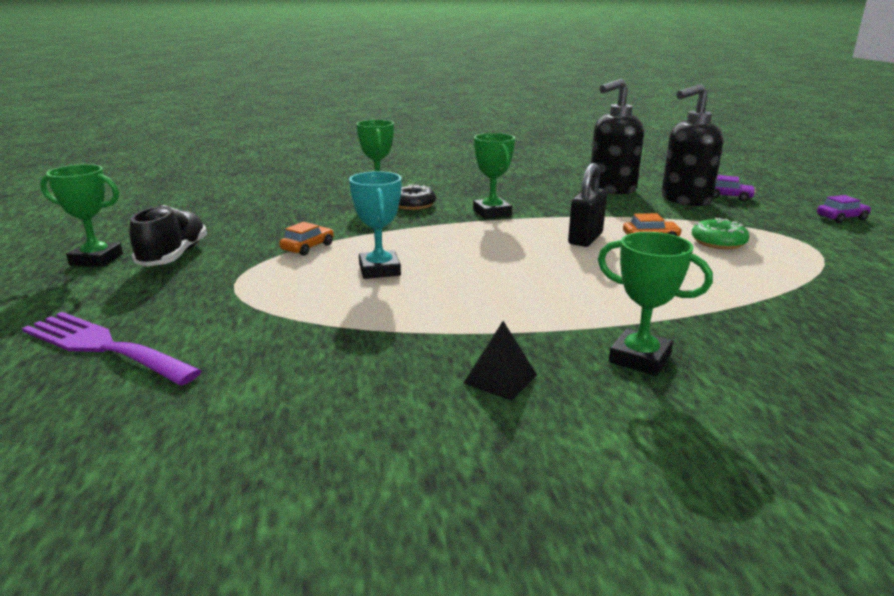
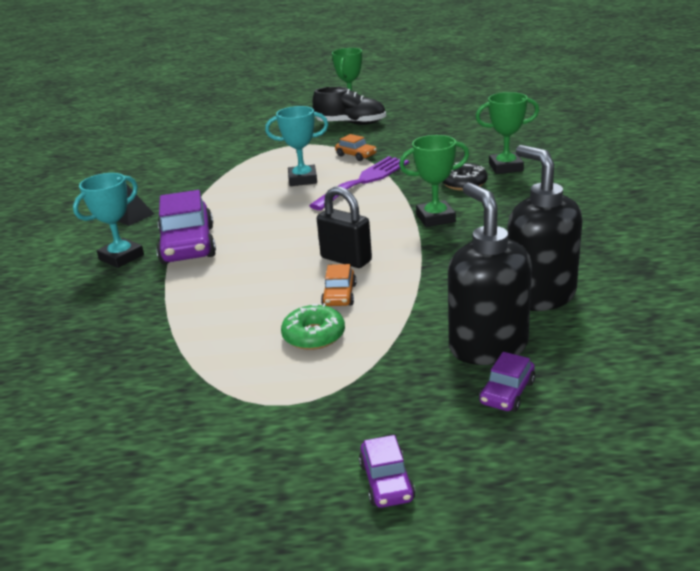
camera: 100 degrees right, 5 degrees up
purple fork [22,312,202,386] -> purple fork moved to [309,156,409,210]
green trophy [598,232,713,376] -> turquoise trophy [73,173,144,268]
none -> purple car [156,190,216,264]

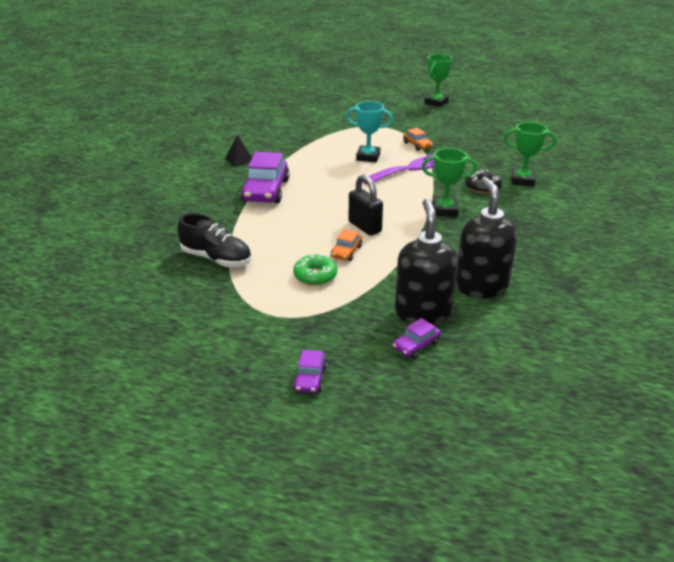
camera: 15 degrees right, 5 degrees up
turquoise trophy [73,173,144,268] -> none
black shoe [312,87,386,125] -> black shoe moved to [178,213,251,267]

